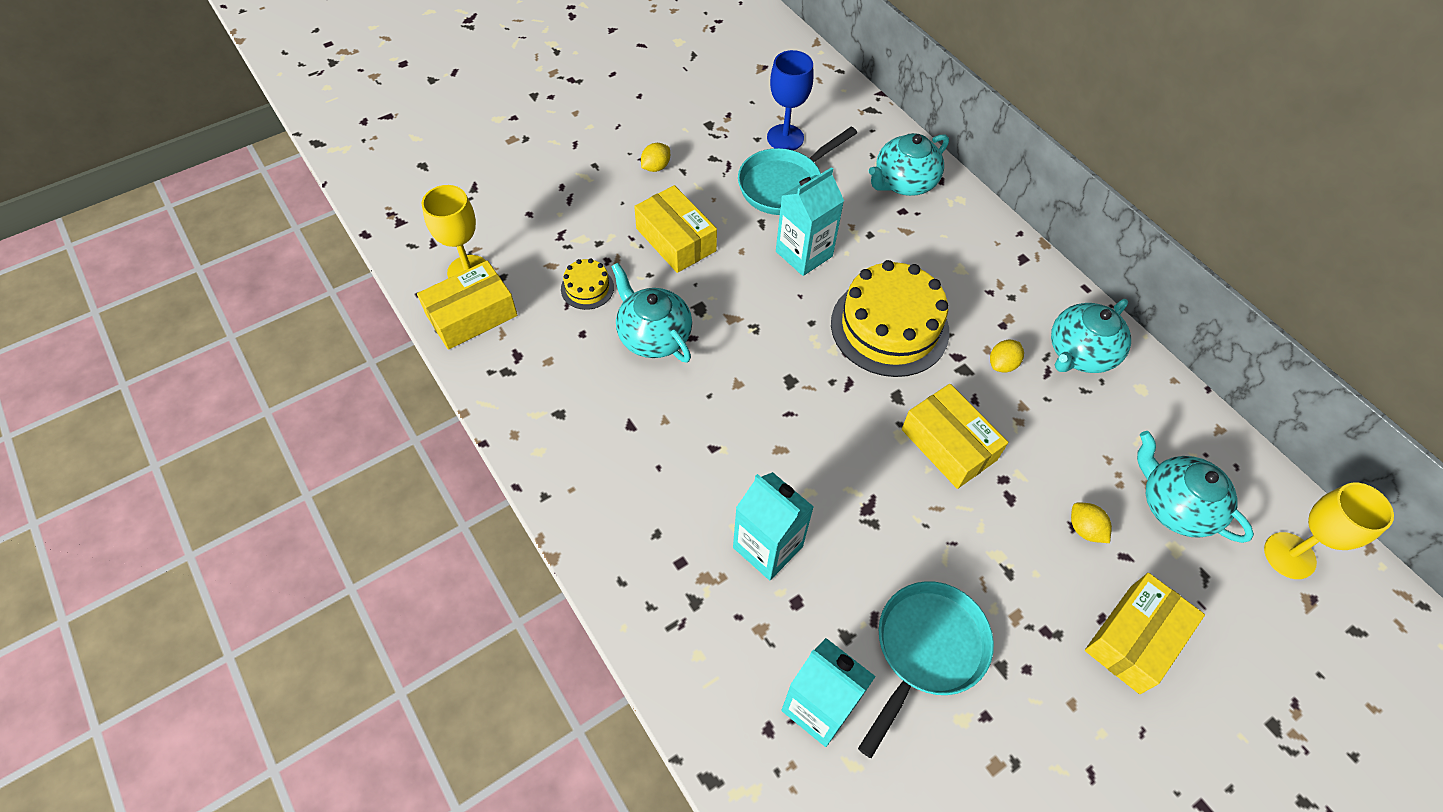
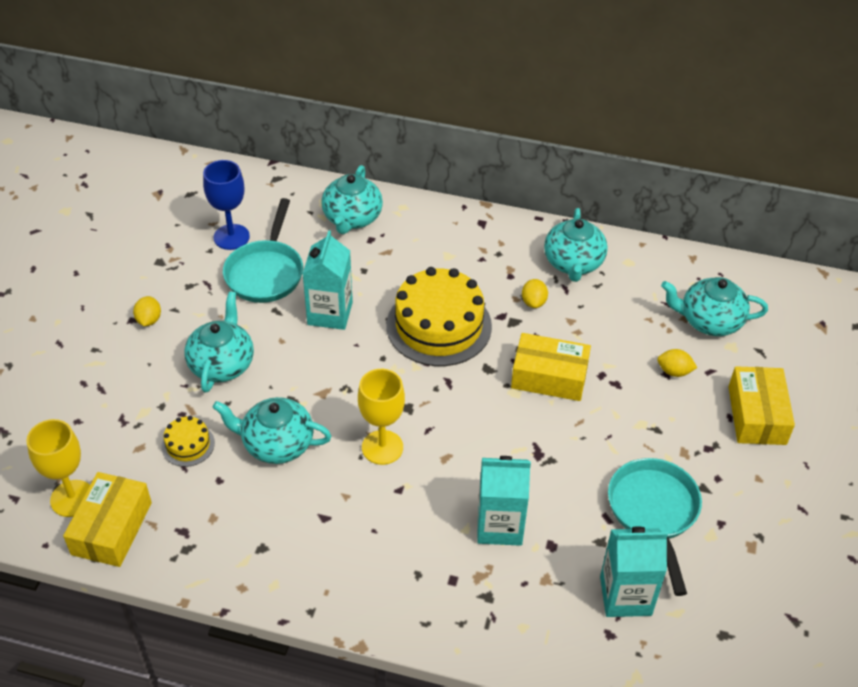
camera: 40 degrees left, 10 degrees down
yellow box [634,185,717,273] -> turquoise teapot [184,291,254,393]
yellow goblet [1264,483,1394,579] -> yellow goblet moved to [358,369,405,465]

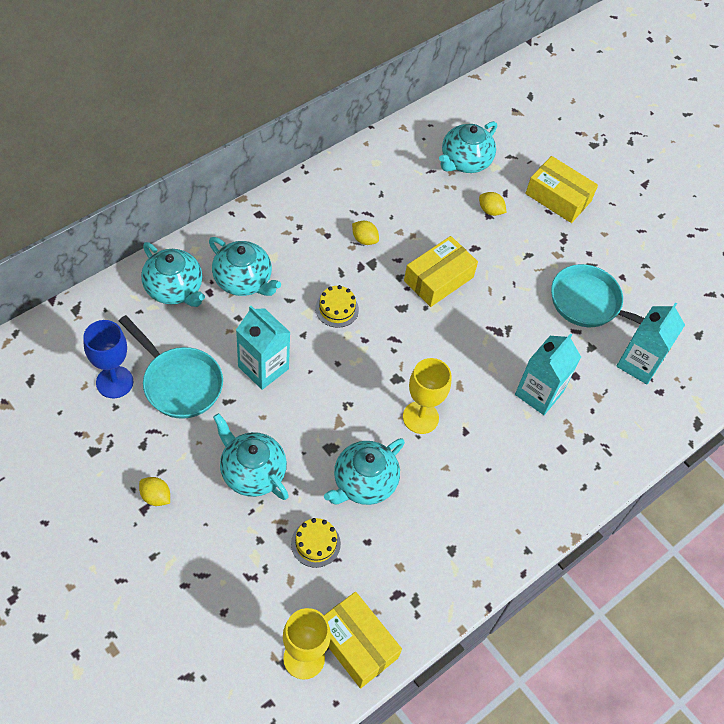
camera: 60 degrees left, 10 degrees up
yellow cake [387,267,492,366] -> yellow cake [315,285,359,328], size x0.46
turquoise teapot [544,208,608,282] -> turquoise teapot moved to [209,237,281,296]
yellow lemon [657,349,697,377] -> yellow lemon turned 75 degrees clockwise [479,192,507,216]

